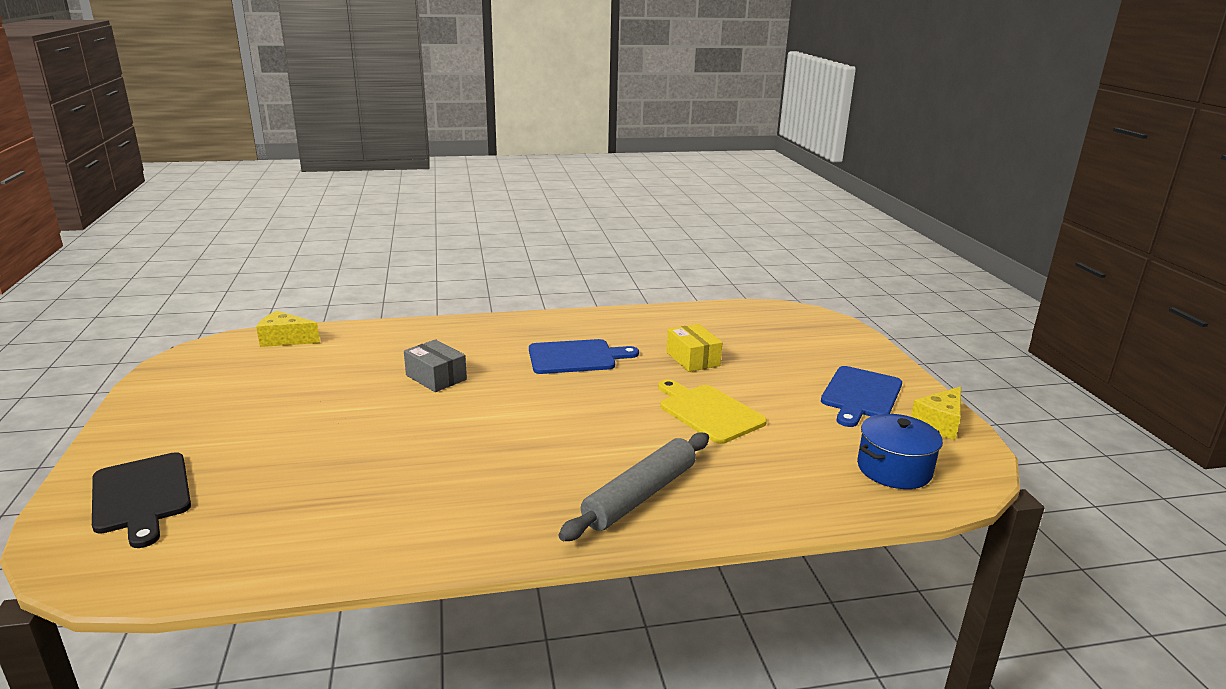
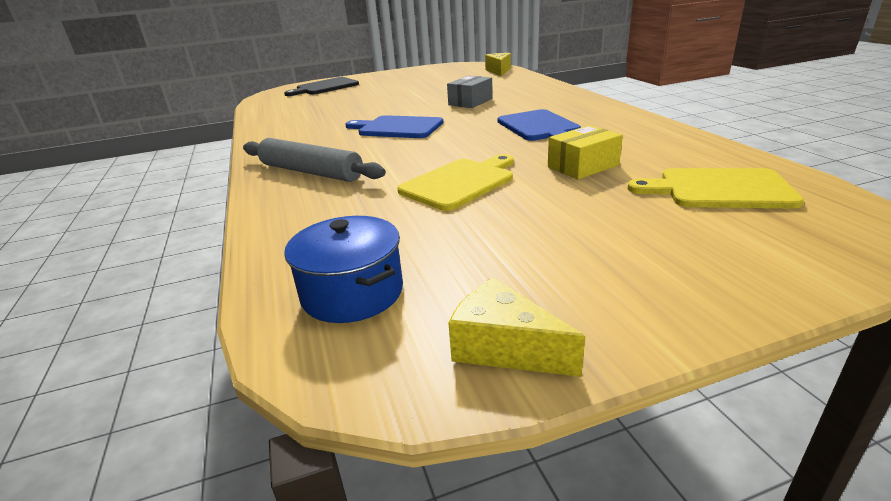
camera: 85 degrees right, 5 degrees up
blue cutting board [821,366,902,427] -> blue cutting board moved to [345,115,443,138]
none -> yellow cutting board [627,168,804,209]

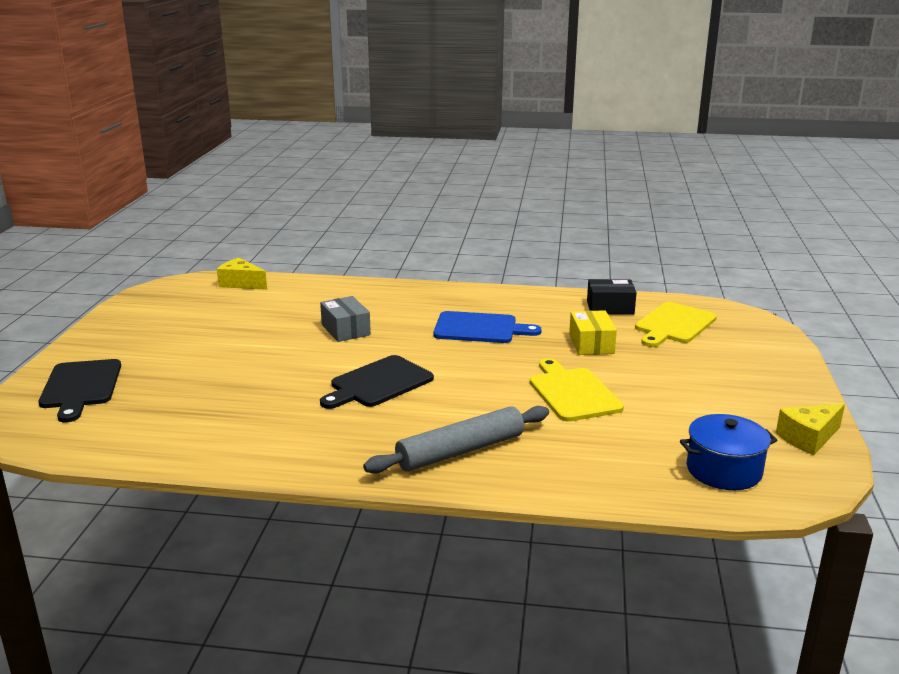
camera: 65 degrees left, 5 degrees down
blue cutting board [345,115,443,138] -> black cutting board [320,355,434,409]
none -> black box [587,279,637,315]

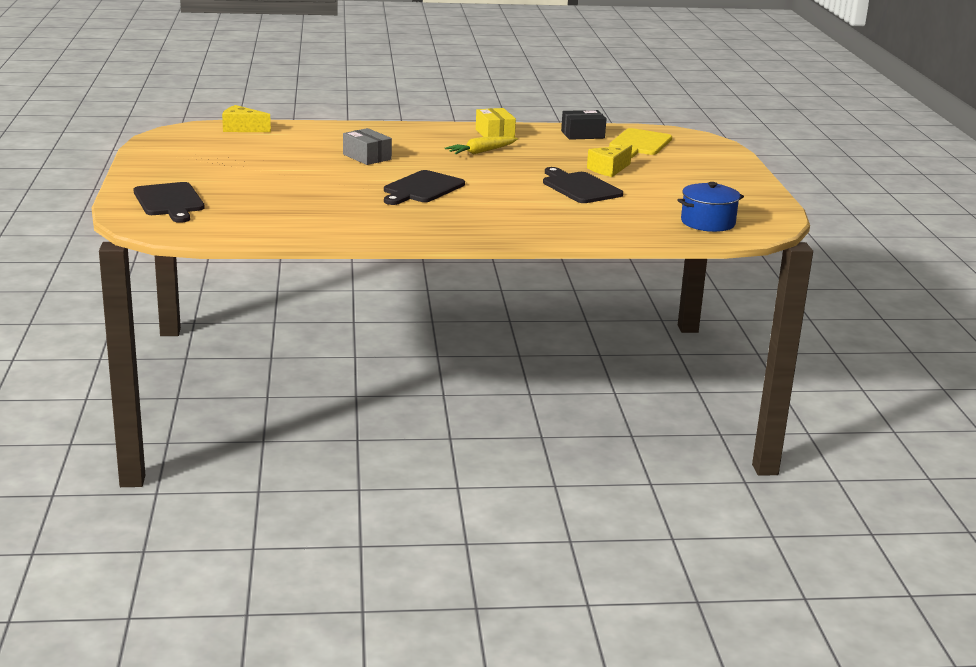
camera: 15 degrees left, 0 degrees up
grey rolling pin [363,406,549,474] -> none
blue cutting board [433,311,542,343] -> yellow carrot [445,137,518,154]
yellow cutting board [530,358,624,422] -> black cutting board [543,167,623,203]
yellow box [569,310,617,355] -> yellow box moved to [476,108,516,137]
yellow cheese [776,403,845,455] -> yellow cheese moved to [587,145,632,177]

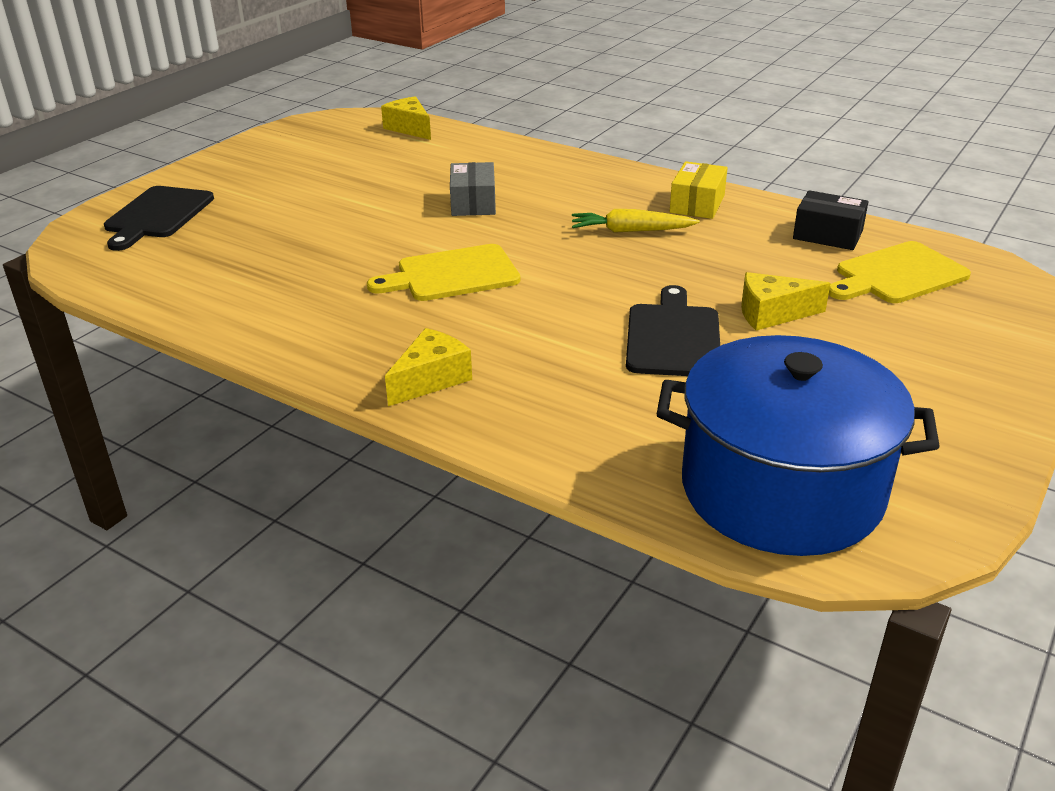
camera: 40 degrees right, 10 degrees up
black cutting board [384,170,465,205] -> yellow cutting board [367,244,520,301]
blue pot [678,182,744,232] -> blue pot [657,335,940,556], size x1.90
none -> yellow cheese [385,328,472,406]

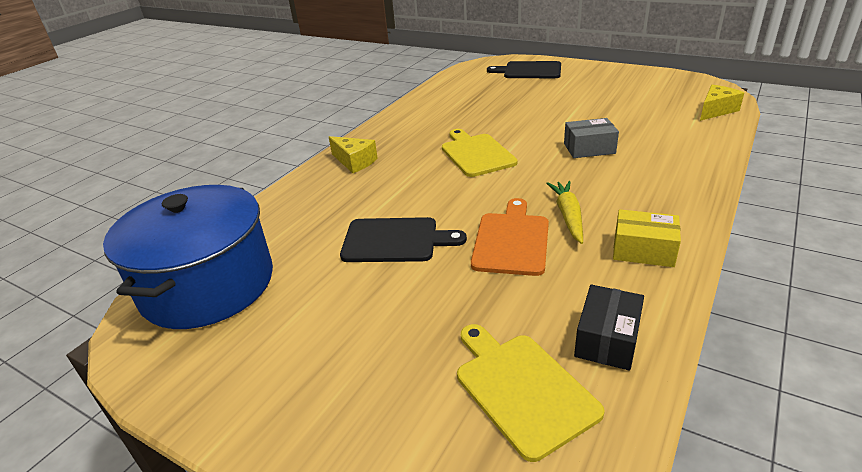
camera: 90 degrees right, 0 degrees up
yellow cheese [741,272,830,331] -> none
none -> orange cutting board [471,198,549,276]

